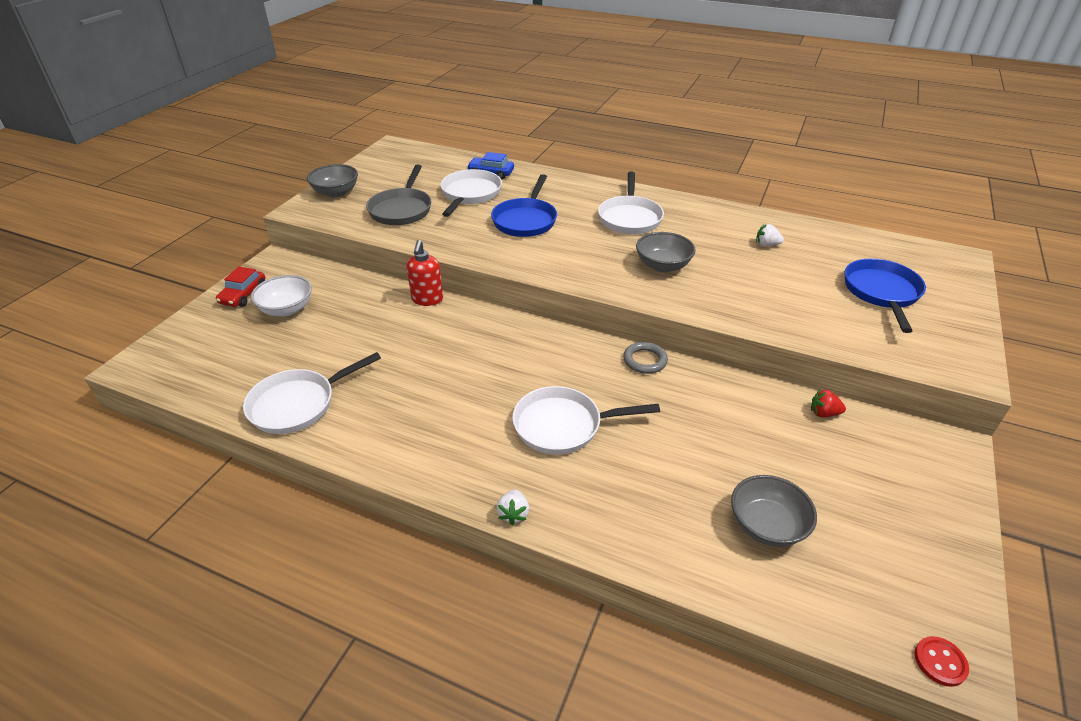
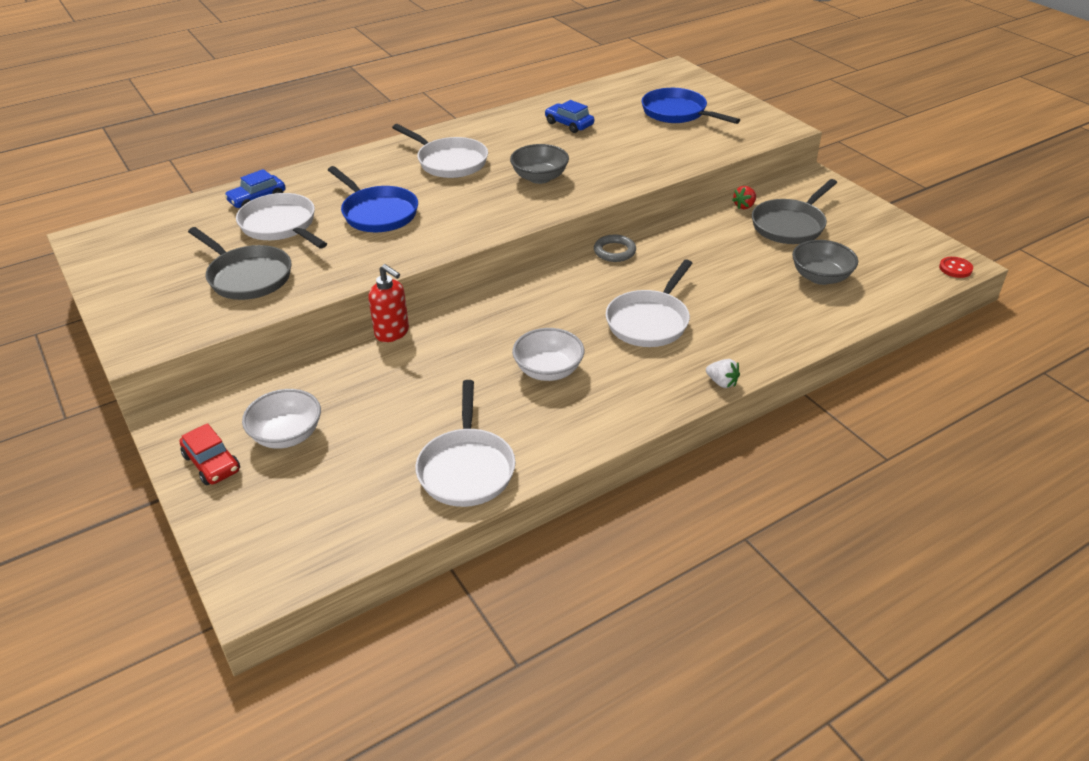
camera: 55 degrees left, 0 degrees up
grey bowl [307,164,358,197] -> none
white strawberry [756,224,784,246] -> blue car [545,100,594,133]
none -> white bowl [512,328,584,381]
none -> grey pan [752,179,837,244]

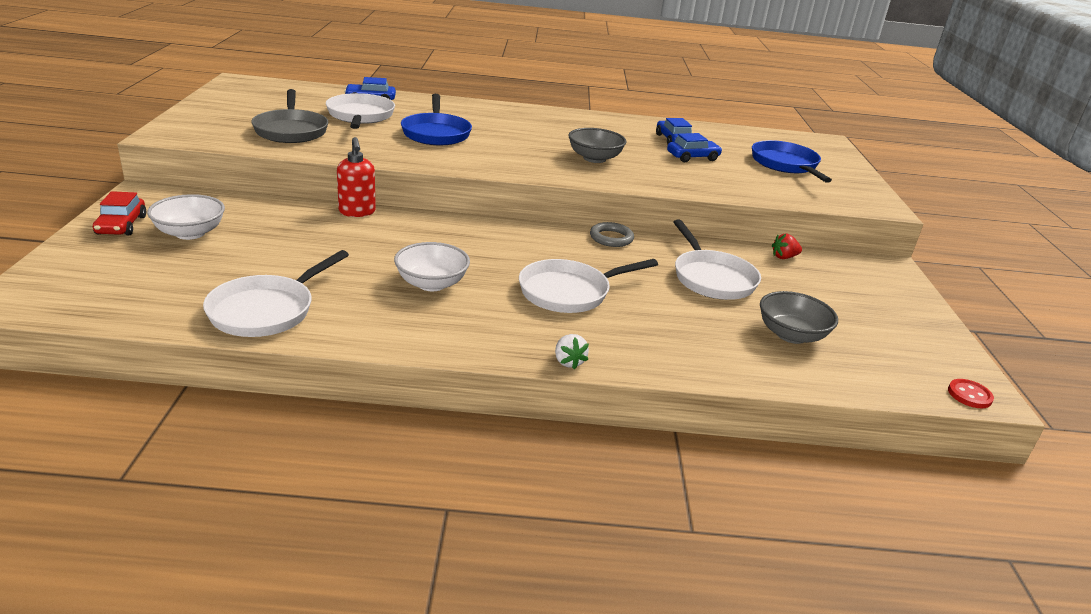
camera: 30 degrees right, 10 degrees down
white pan [392,124,488,178] -> white pan moved to [674,219,761,300]
grey pan [752,179,837,244] -> none
none -> blue car [667,133,722,162]

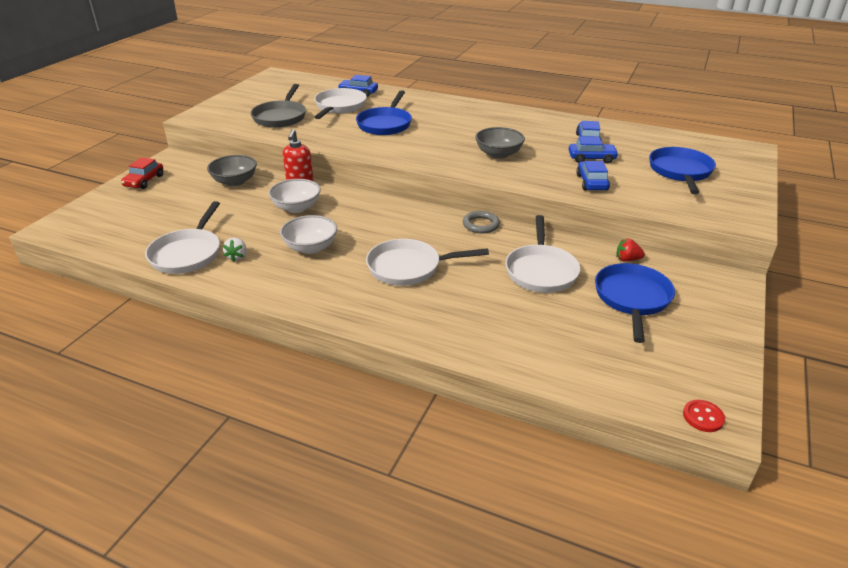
camera: 25 degrees right, 5 degrees up
white bowl [147,194,225,240] -> white bowl moved to [268,179,321,213]
white pan [203,250,349,337] -> white pan turned 45 degrees counterclockwise [145,201,220,274]
white strawberry [555,334,589,369] -> white strawberry moved to [223,238,247,261]
grey bowl [760,291,838,344] -> grey bowl moved to [207,155,257,186]
none -> blue car [576,161,610,191]
none -> blue pan [595,263,675,343]

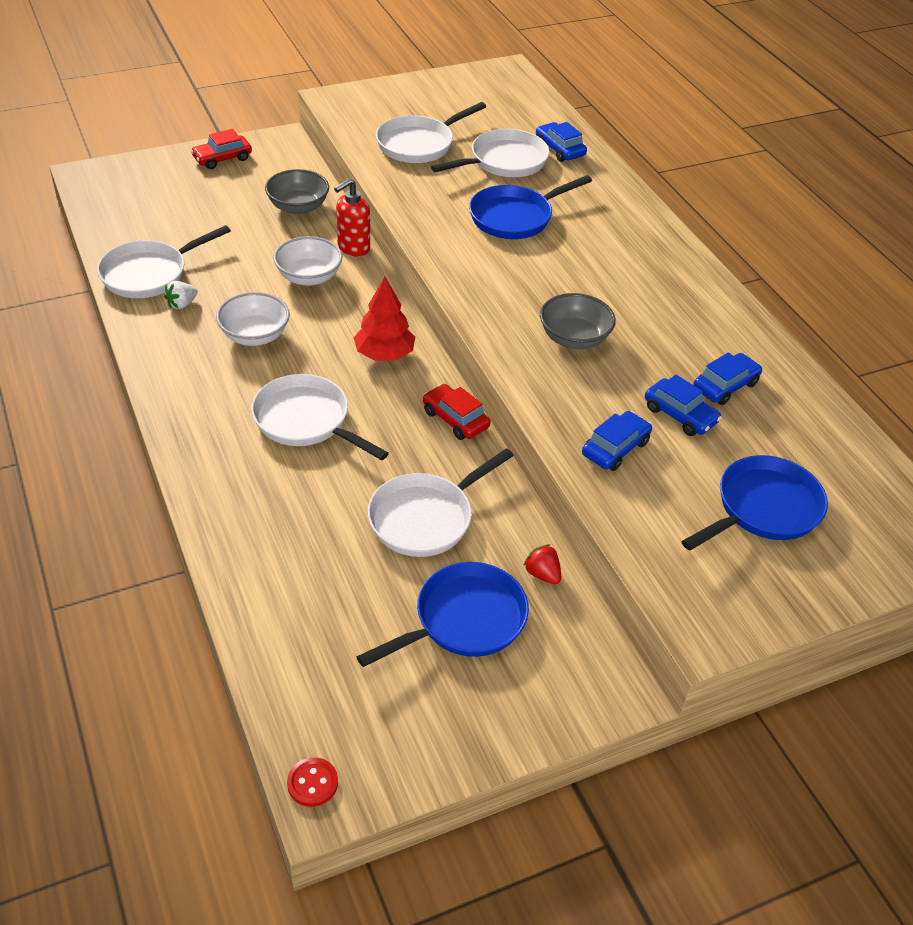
camera: 40 degrees right, 10 degrees up
grey pan [251,84,306,128] -> white pan [376,102,486,163]
grey ring [463,211,500,234] -> red car [423,384,491,440]
none -> red tree [354,277,415,361]

